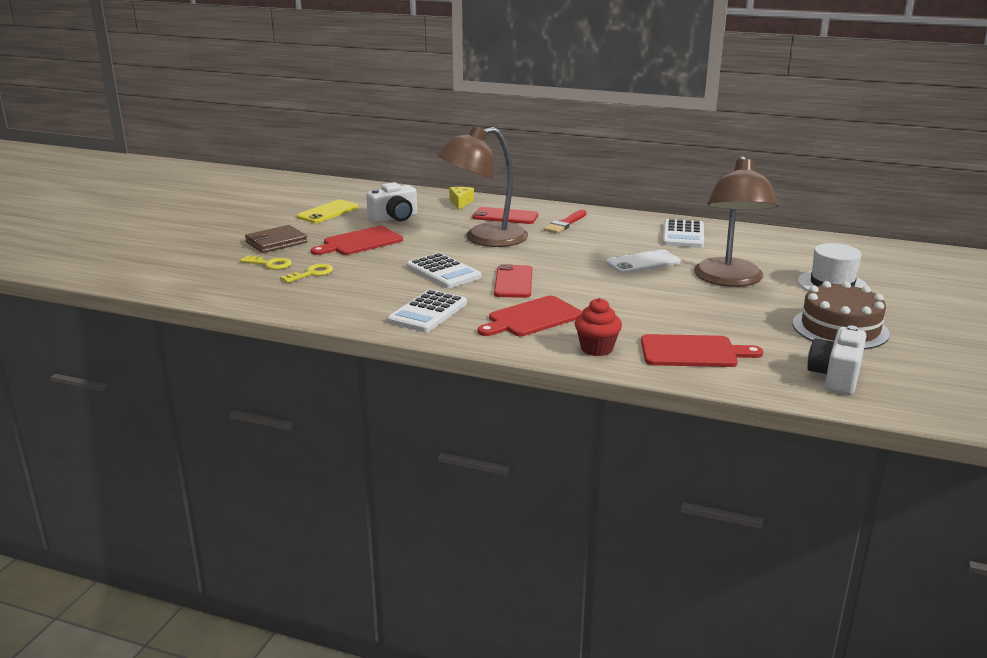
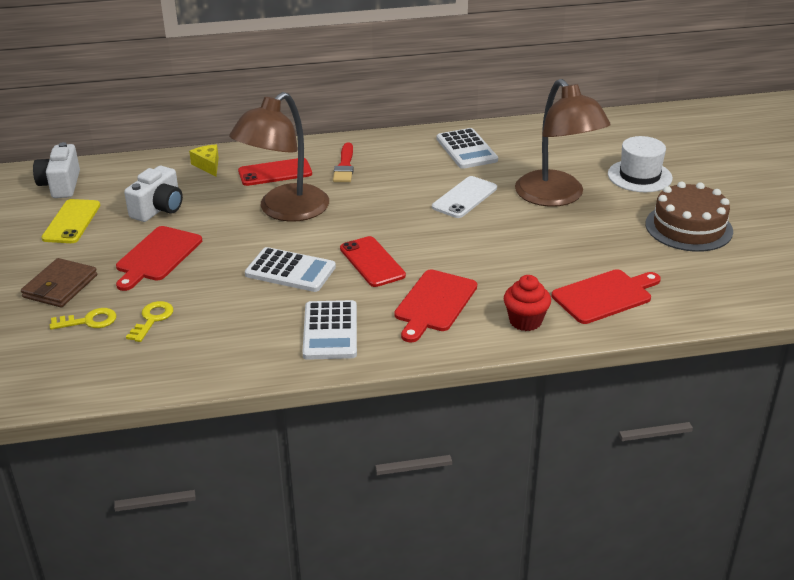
camera: 30 degrees left, 10 degrees up
white camera [807,325,866,395] -> white camera moved to [33,142,80,198]

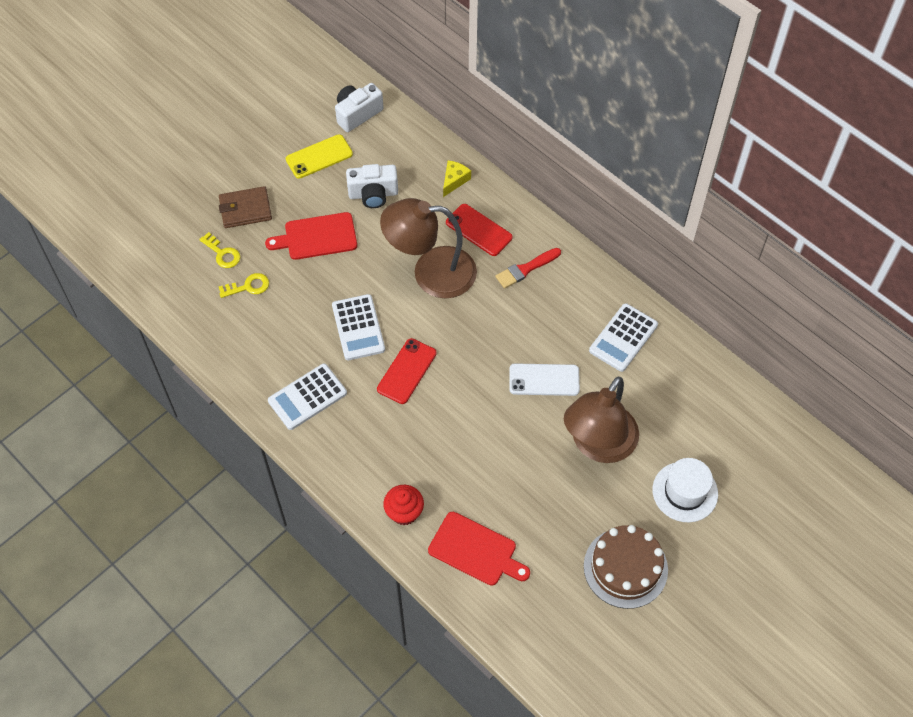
camera: 55 degrees right, 25 degrees up
red cutting board [394,270,477,342] -> none

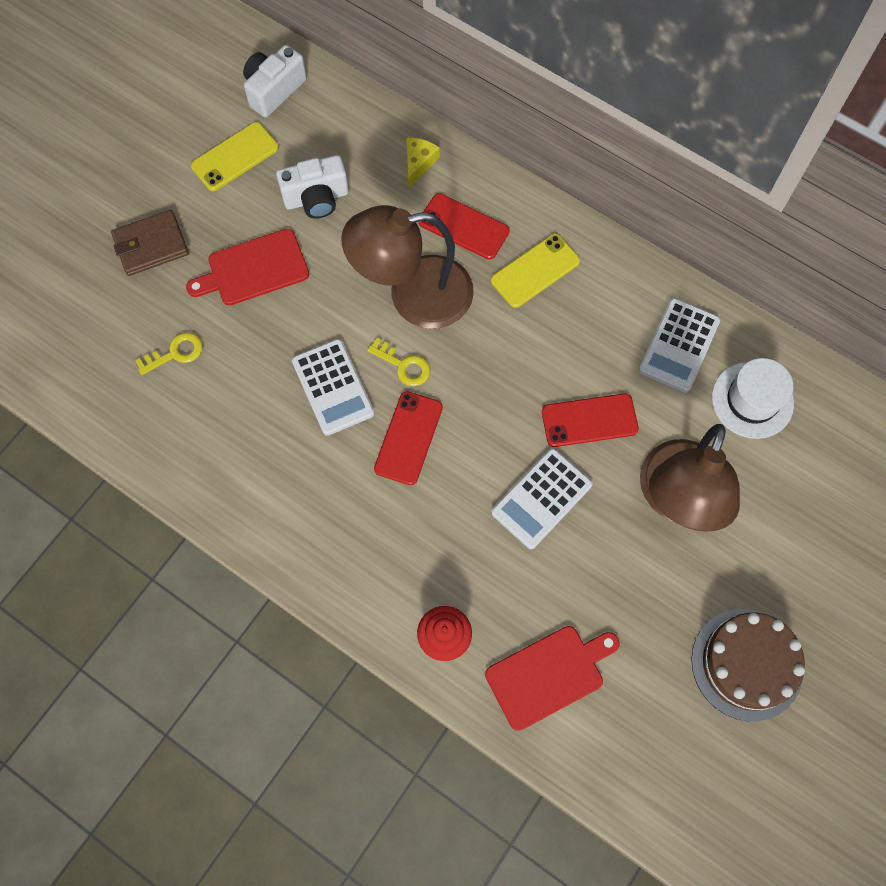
camera: 10 degrees left, 10 degrees up
yellow key [199,232,241,268] -> yellow key moved to [367,338,430,386]
white calculator [268,364,347,430] -> white calculator moved to [491,448,593,549]
red cutting board [428,512,530,586] -> red cutting board turned 45 degrees counterclockwise [485,626,620,731]
red brush [495,248,561,289] -> yellow phone [491,234,580,308]
white phone [509,363,580,396] -> red phone [542,393,639,447]
white hat [652,458,718,522] -> white hat moved to [712,358,794,439]

